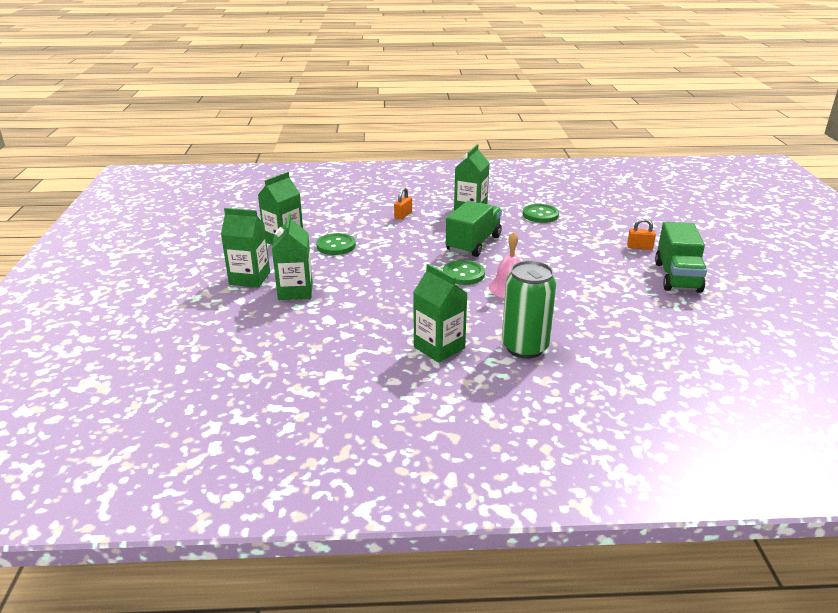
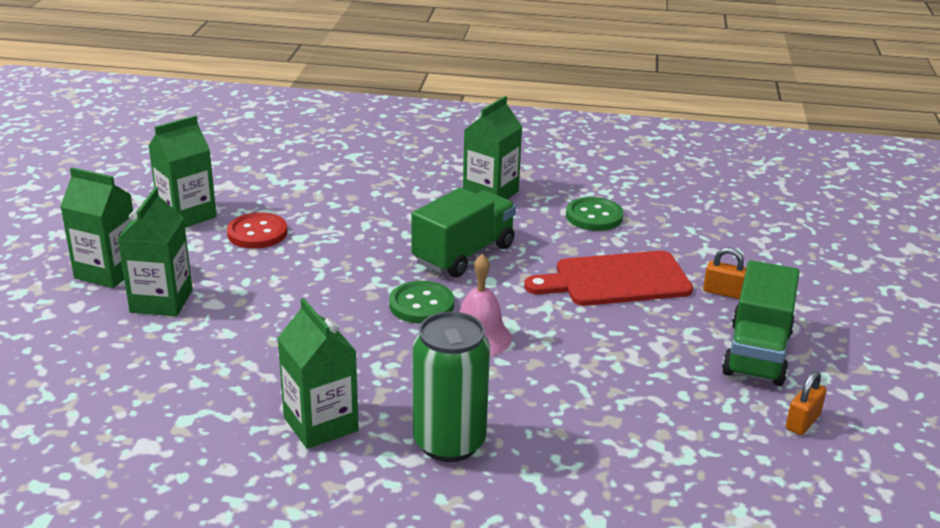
camera: 10 degrees right, 0 degrees up
green button [316,233,356,255] -> red button [227,213,287,248]
orange padlock [394,187,412,220] -> orange padlock moved to [786,371,827,435]
none -> red cutting board [524,251,693,306]

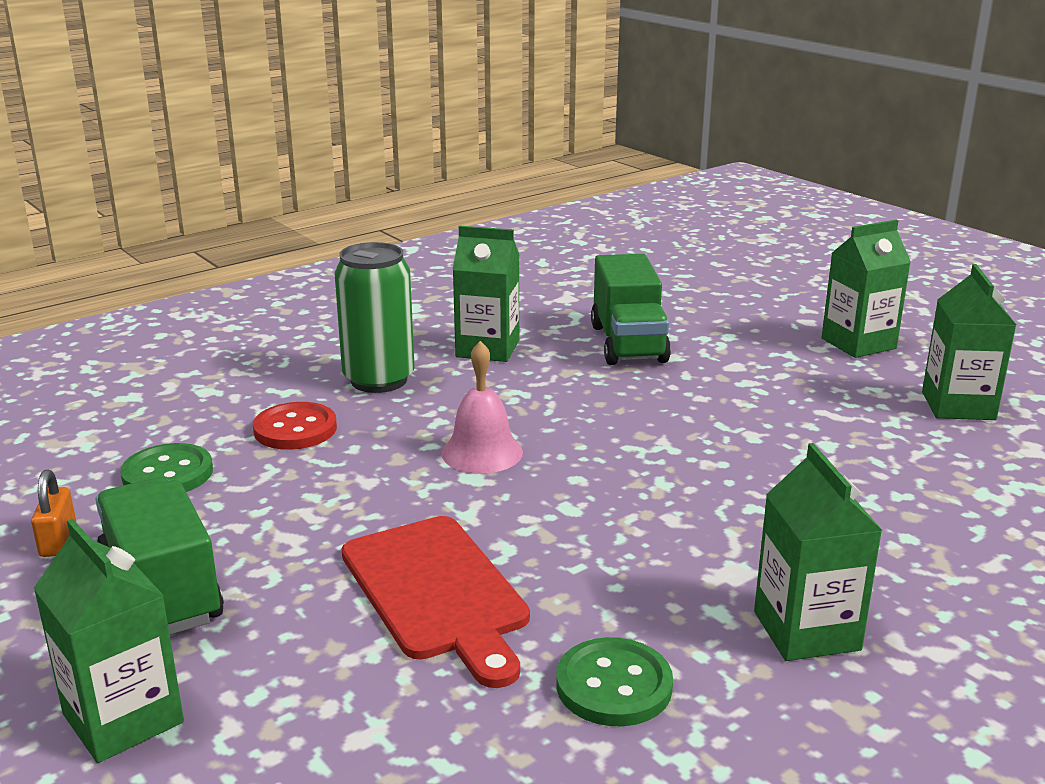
camera: 135 degrees right, 5 degrees down
green carton [118,187,193,316] -> green carton moved to [33,519,184,763]
red button [227,213,287,248] -> red button moved to [253,402,337,450]
green button [389,281,454,324] -> green button moved to [120,443,213,492]
green truck [412,187,516,277] -> green truck moved to [591,254,671,365]
red cutting board [524,251,693,306] -> red cutting board turned 120 degrees clockwise [342,516,530,688]
orange padlock [703,247,746,299] -> none

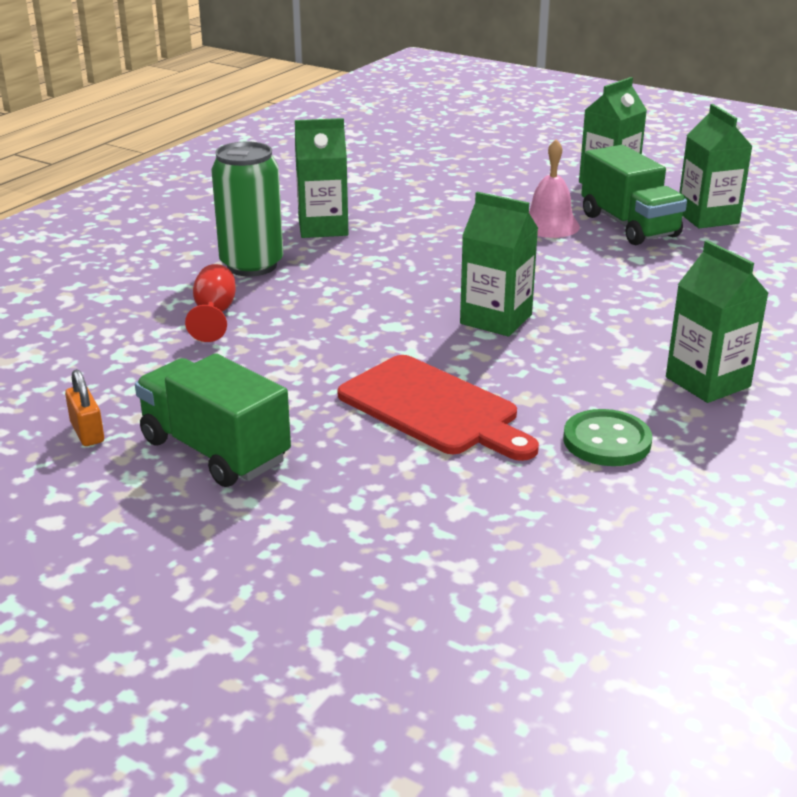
camera: 20 degrees left, 5 degrees up
green carton [33,519,184,763] -> green carton moved to [460,192,538,336]
green button [120,443,213,492] -> none
red button [253,402,337,450] -> red goblet [185,264,236,342]
pink bell [441,341,523,474] -> pink bell moved to [529,139,580,238]
green truck [591,254,671,365] -> green truck moved to [581,145,687,245]

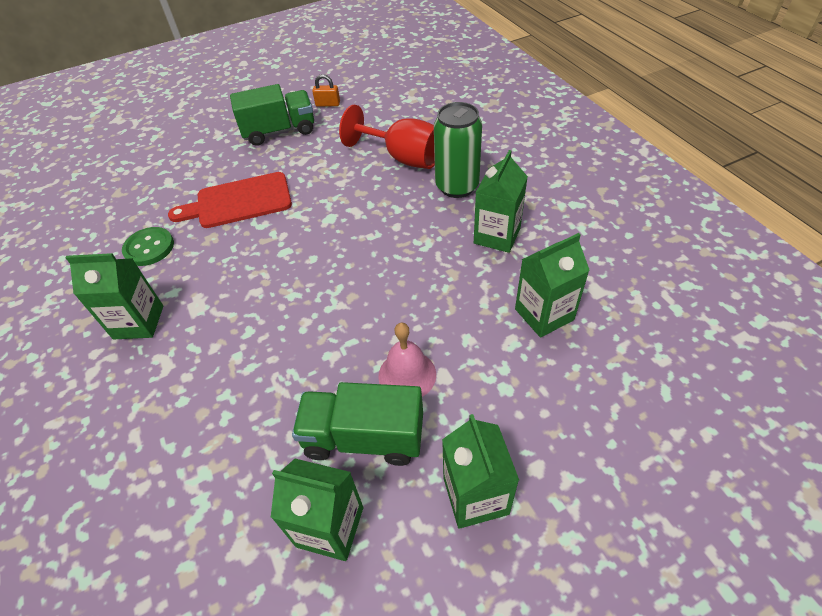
camera: 125 degrees right, 20 degrees up
red goblet [185,264,236,342] -> red goblet [339,105,435,169], size x1.75
green carton [460,192,538,336] -> green carton moved to [515,233,590,338]

